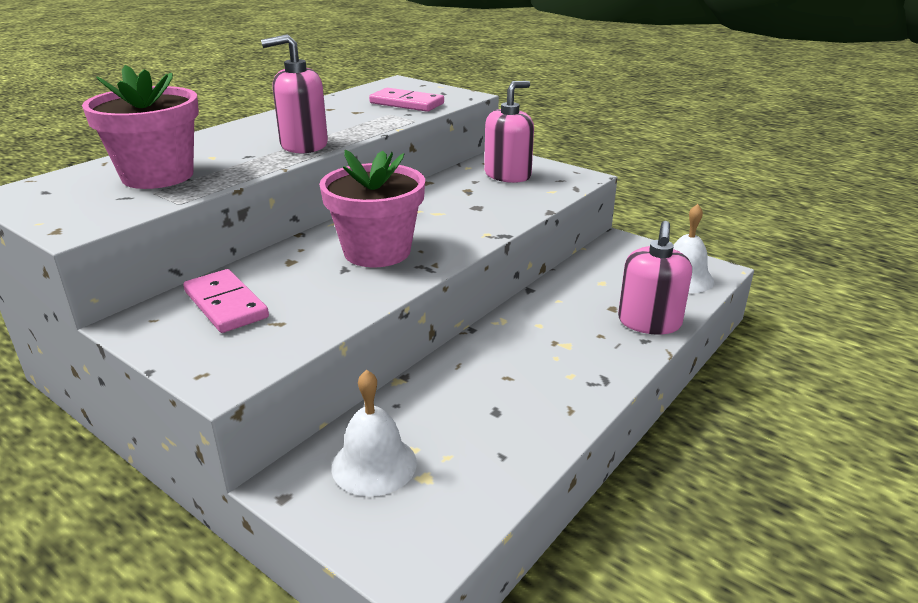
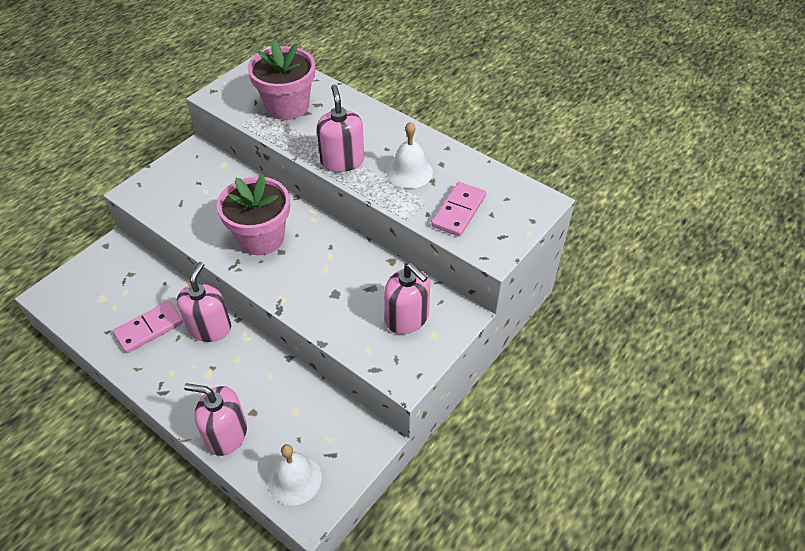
camera: 90 degrees right, 20 degrees up
pink domino [183,269,269,333] -> pink domino moved to [113,301,183,353]
white bell [331,370,417,496] -> white bell moved to [387,122,433,188]
none -> pink soap dispenser [177,262,231,342]

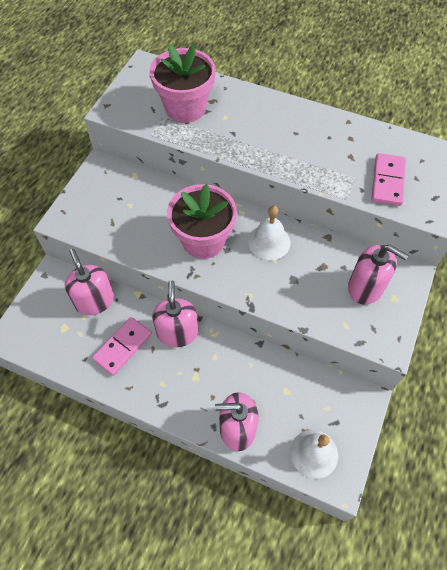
camera: 15 degrees left, 10 degrees up
pink soap dispenser [317,85,365,172] -> pink soap dispenser moved to [65,249,114,315]
white bell [387,122,433,188] -> white bell moved to [248,205,291,260]

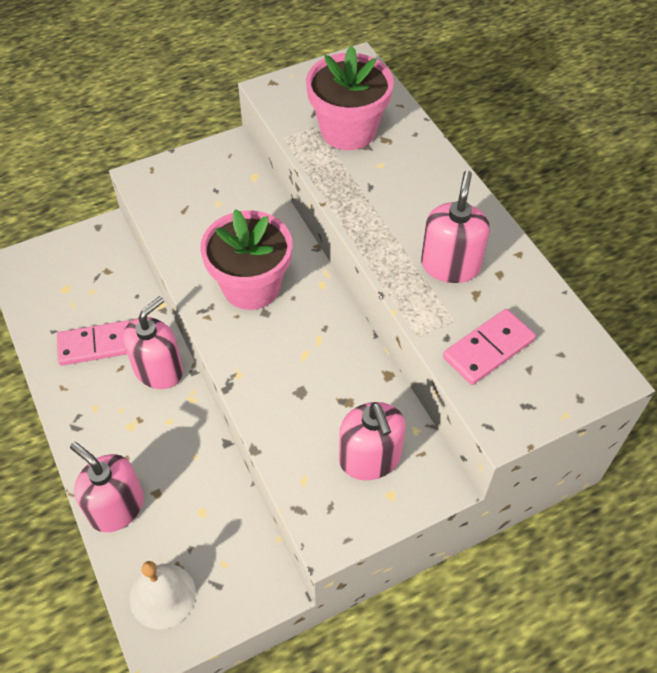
camera: 40 degrees right, 5 degrees down
pink soap dispenser [65,249,114,315] -> pink soap dispenser moved to [421,171,490,283]
white bell [248,205,291,260] -> none

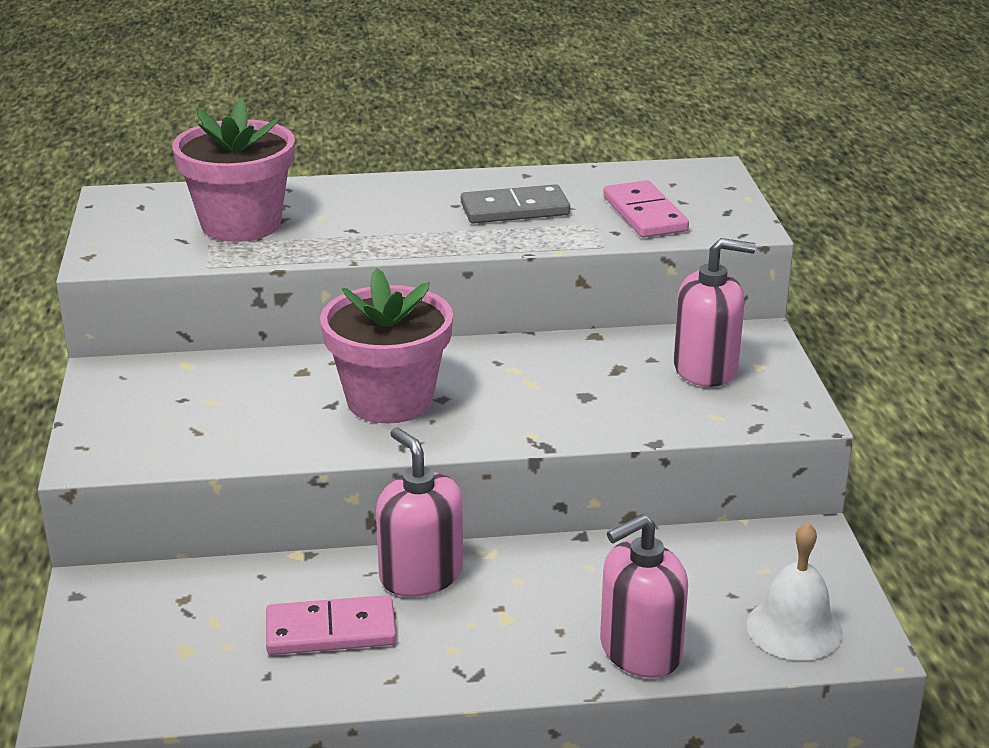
camera: 70 degrees left, 25 degrees down
pink domino [57,320,130,366] -> pink domino turned 75 degrees clockwise [266,595,396,655]
pink soap dispenser [421,171,490,283] -> grey domino [461,184,570,224]

